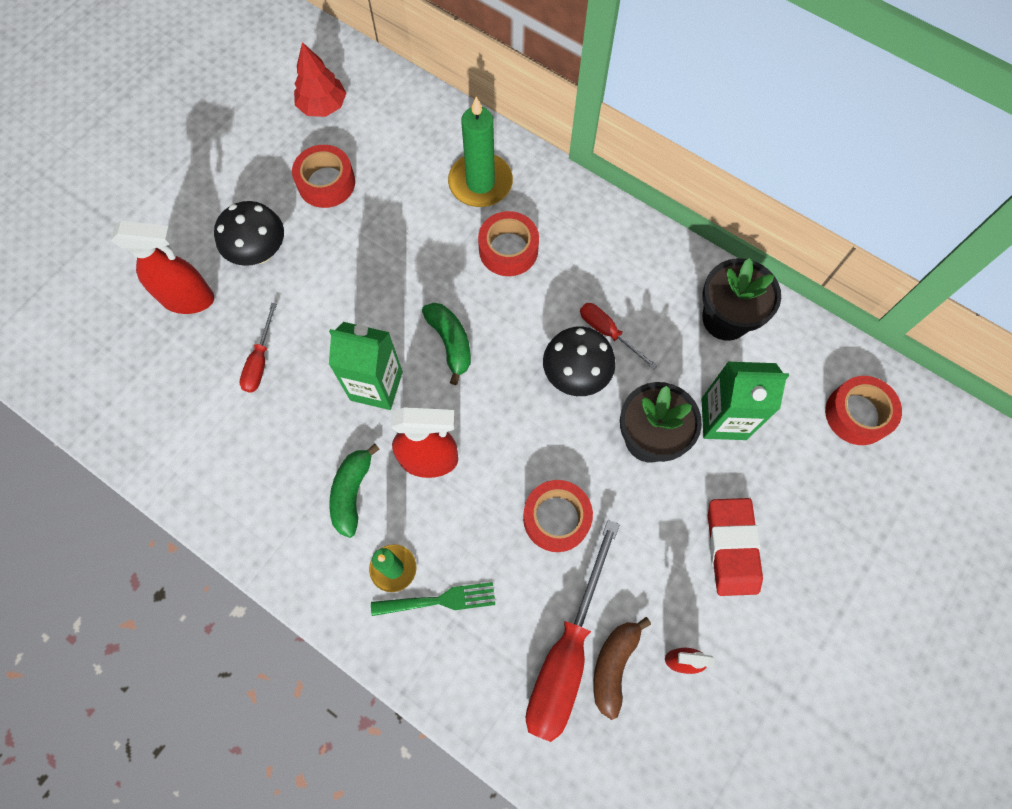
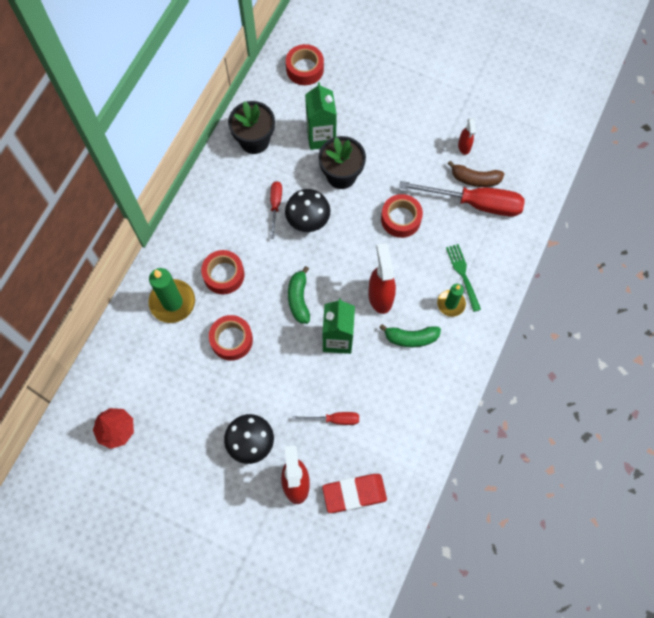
camera: 100 degrees left, 0 degrees up
red tape [292,145,355,208] -> red tape moved to [209,315,253,361]
green banana [422,303,471,385] -> green banana turned 60 degrees counterclockwise [288,266,310,324]
red screwdriver [580,303,658,369] -> red screwdriver turned 150 degrees clockwise [270,181,282,239]
red eraser [708,498,763,596] -> red eraser moved to [322,474,387,513]

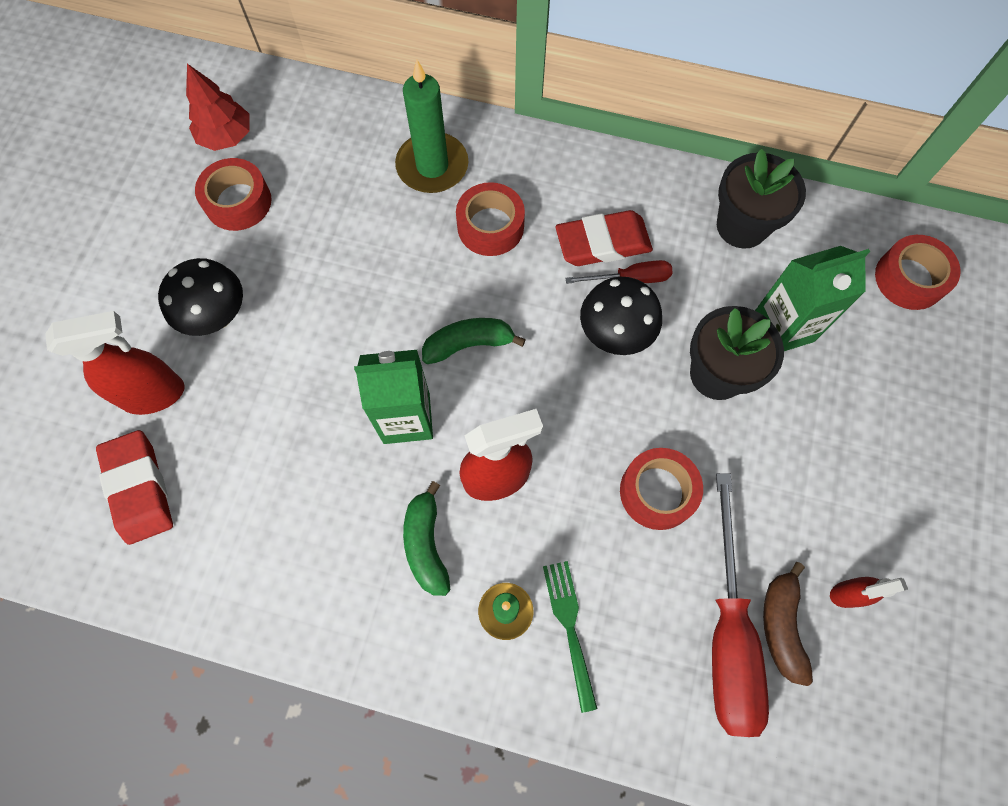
camera: 80 degrees right, 0 degrees up
red tape [209,315,253,361] -> red tape moved to [195,158,271,231]
red screwdriver [292,412,359,425] -> none
green fork [446,244,481,312] -> green fork turned 75 degrees counterclockwise [543,561,597,713]
none -> red eraser [556,210,653,266]

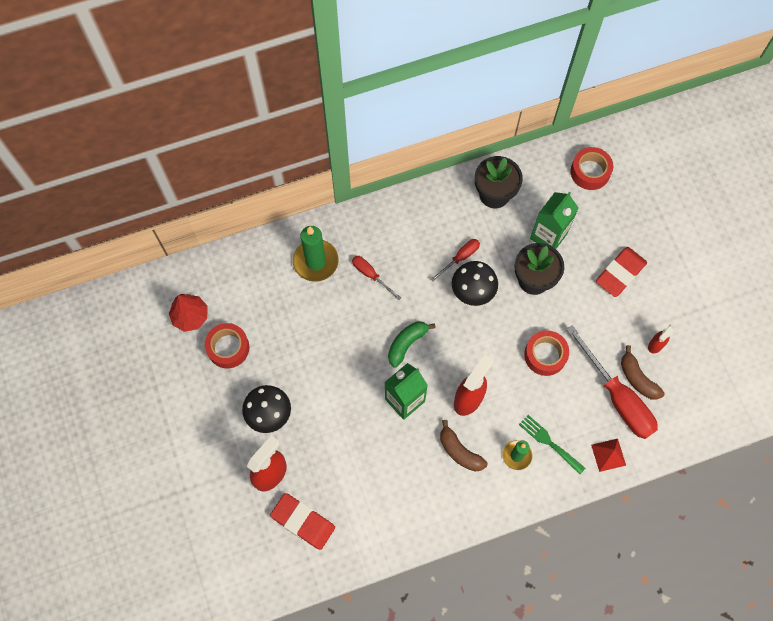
camera: 35 degrees left, 0 degrees up
green banana [403,481,450,596] -> brown banana [440,420,487,472]
red tape [456,182,525,256] -> red screwdriver [352,256,401,300]
red eraser [556,210,653,266] -> red eraser moved to [596,247,647,297]
none -> red pyramid [591,439,626,472]

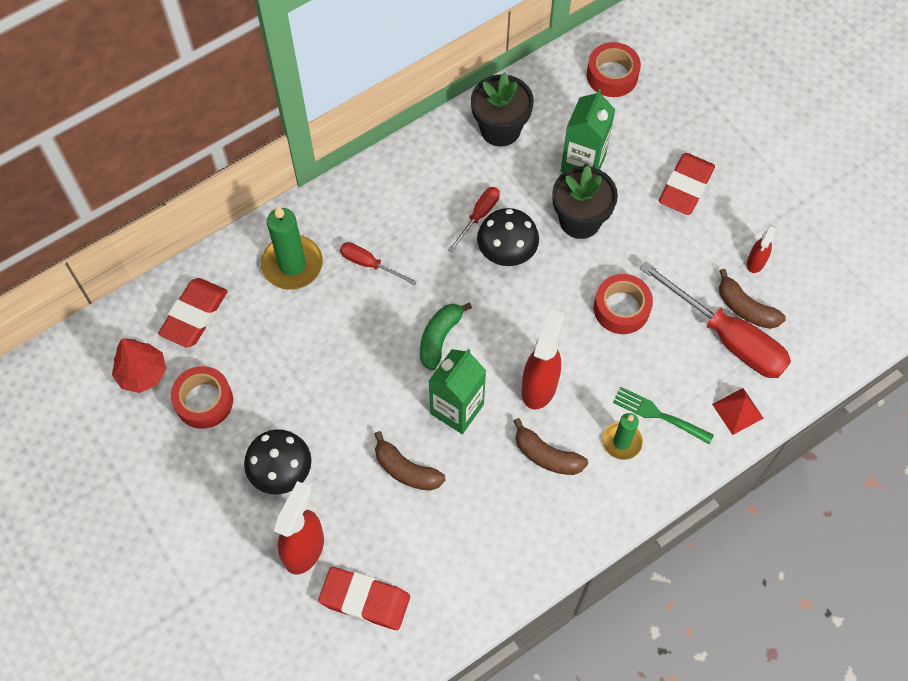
camera: 15 degrees left, 5 degrees down
none -> red eraser [158,278,228,348]
none -> brown banana [375,431,446,491]

